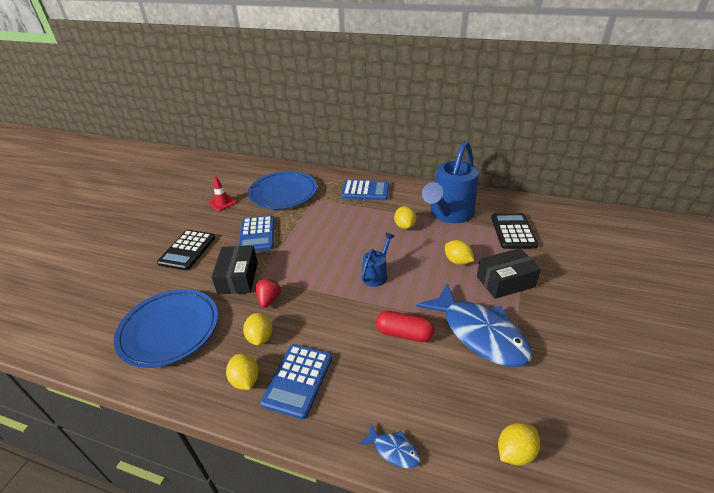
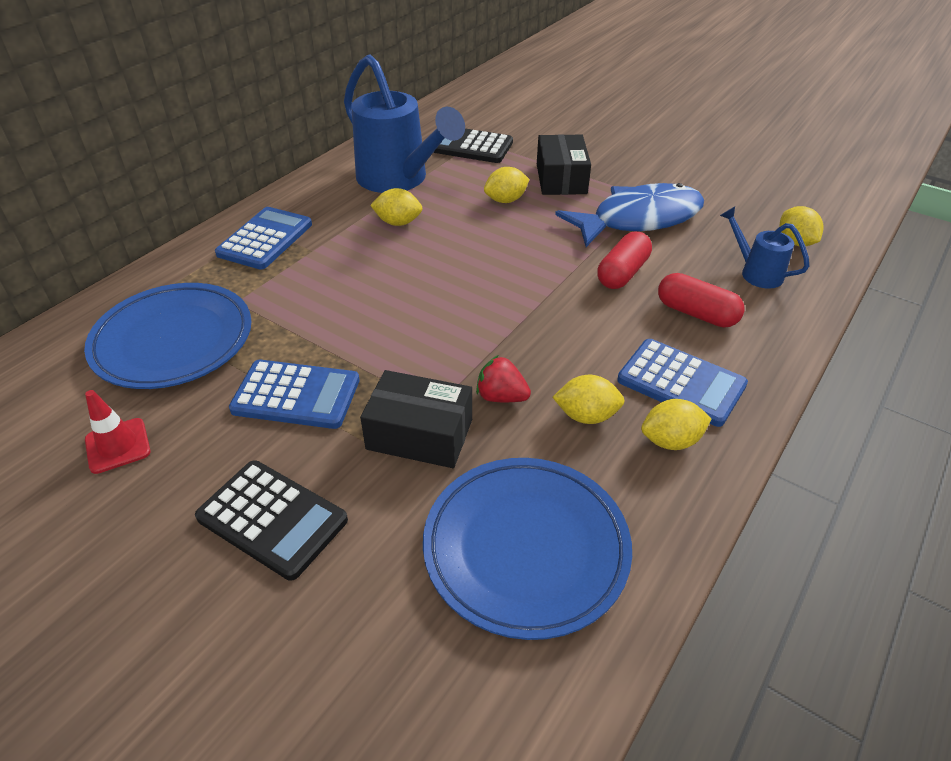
camera: 75 degrees left, 5 degrees up
blue fish [359,424,420,468] -> none
blue watering can [362,233,395,287] -> blue watering can moved to [720,206,809,289]
none -> red capsule [658,273,745,328]

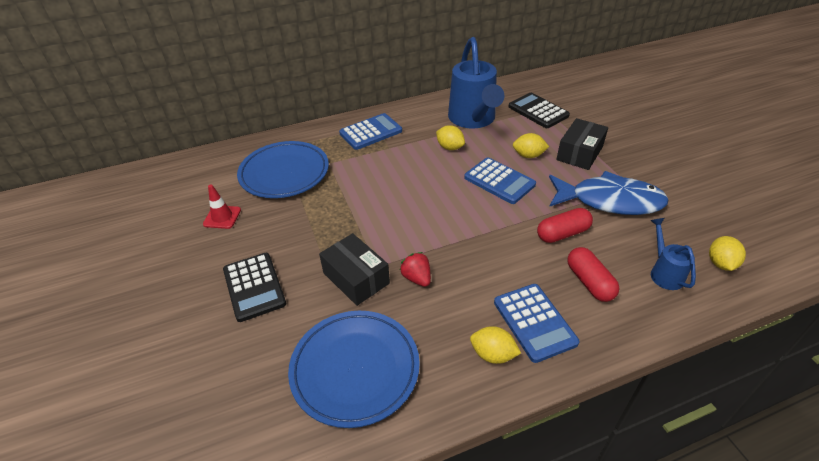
camera: 35 degrees right, 0 degrees up
blue calculator [229,360,360,429] -> blue calculator moved to [464,158,536,204]
yellow lemon [552,375,625,424] -> none

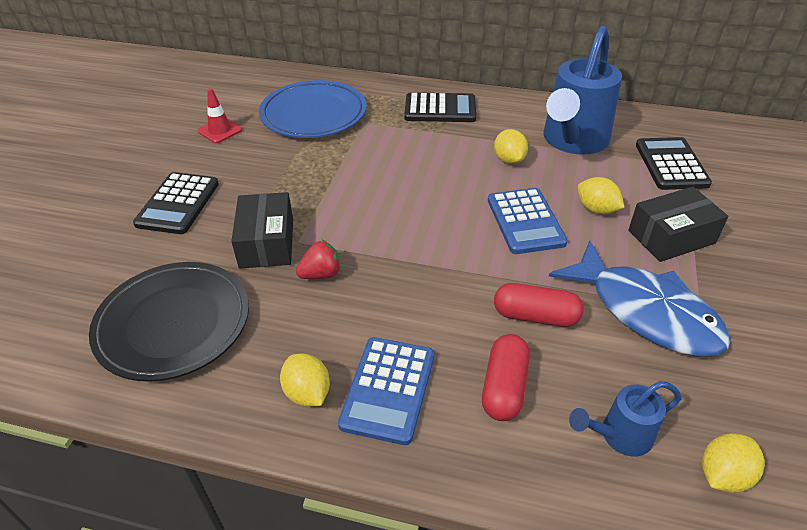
camera: 35 degrees right, 0 degrees up
blue plate [288,311,420,428] -> black plate [89,262,249,382]
blue calculator [339,113,402,150] -> black calculator [404,92,476,122]
red strawberry [400,252,431,287] -> red strawberry turned 60 degrees clockwise [296,240,341,279]
blue watering can [650,218,696,290] -> blue watering can turned 135 degrees counterclockwise [569,381,681,456]

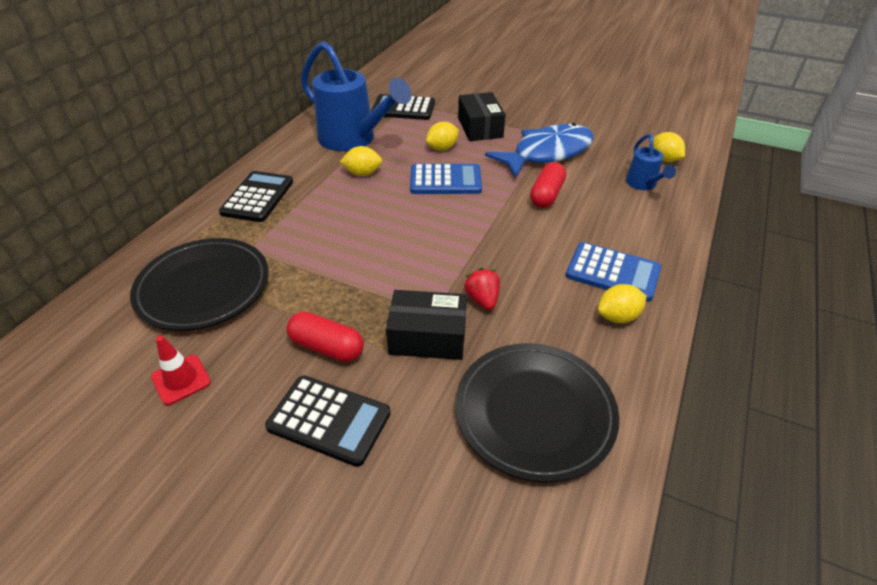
camera: 80 degrees left, 0 degrees up
blue plate [259,80,366,138] -> black plate [130,238,269,331]
red capsule [482,334,530,421] -> red capsule moved to [286,312,364,362]

